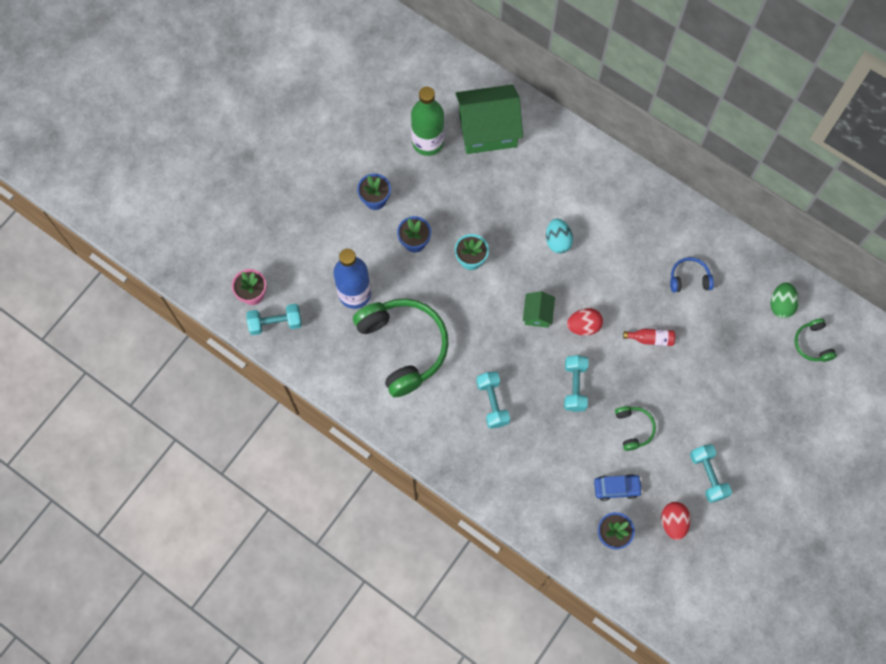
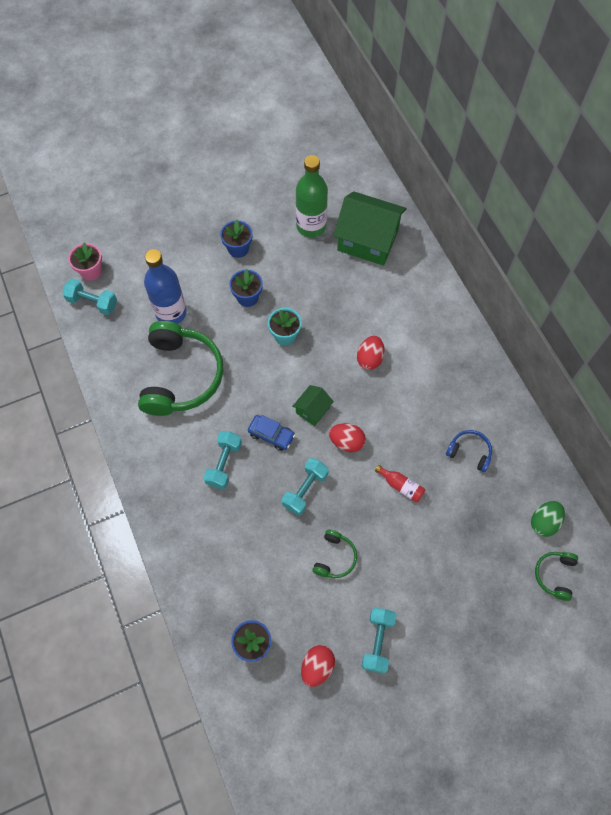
camera: 30 degrees right, 5 degrees down
turquoise egg [546,218,573,254] -> red egg [357,336,385,370]
blue car [594,474,643,501] -> blue car moved to [248,415,295,451]

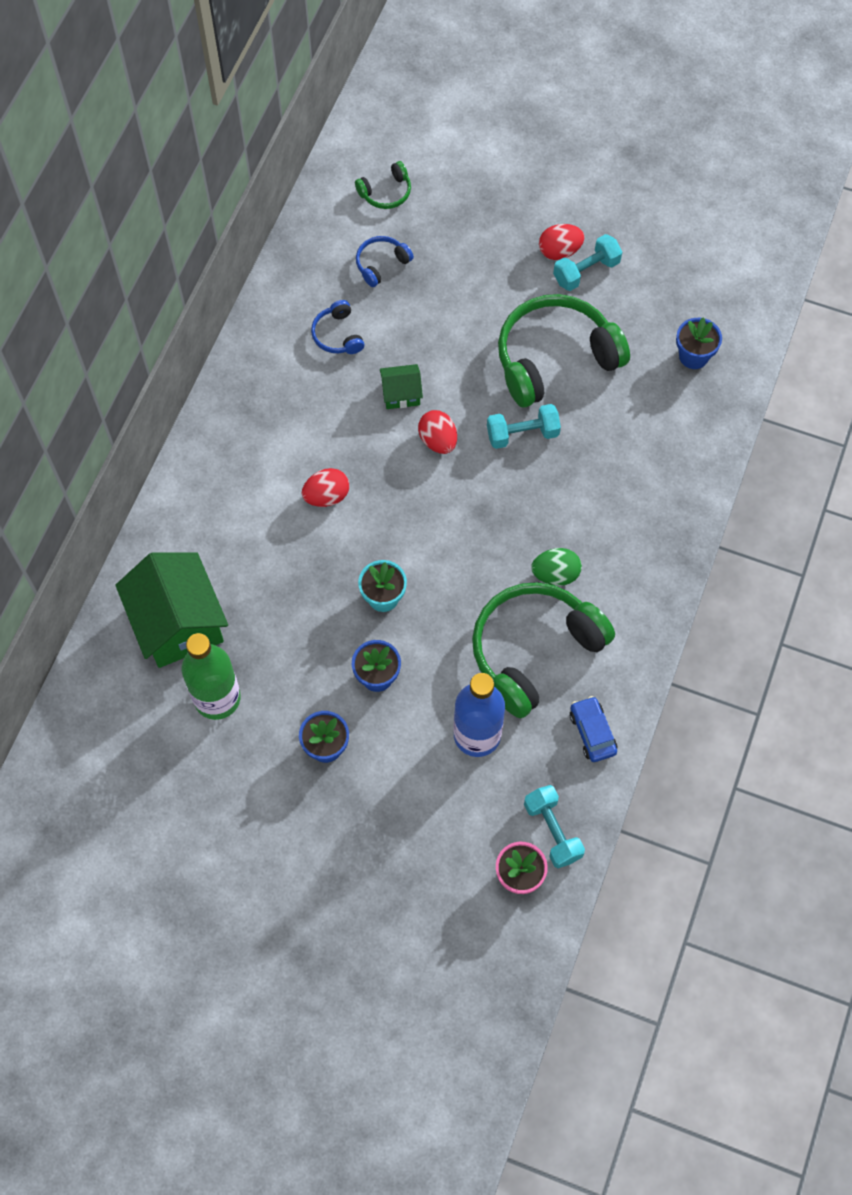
camera: 135 degrees left, 0 degrees up
turquoise dumbbell [203,431,242,489] -> none
blue car [248,415,295,451] -> blue car moved to [570,696,617,762]
green house [292,385,334,426] -> green house moved to [380,364,423,409]
red egg [301,645,335,687] -> red egg moved to [539,224,584,260]
green headphones [312,530,357,578] -> green headphones [498,294,630,407], size x2.22
red bottle [375,465,425,502] -> none
green egg [531,501,565,537] -> green egg moved to [531,548,582,586]
none -> blue headphones [356,236,414,287]

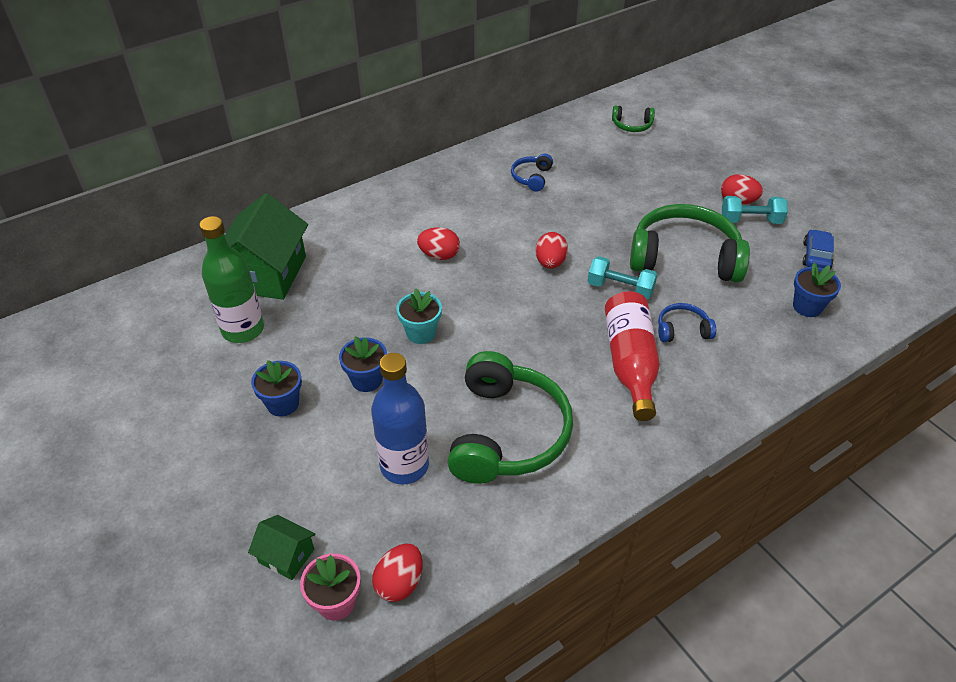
camera: 35 degrees right, 20 degrees down
blue headphones [356,236,414,287] -> blue headphones moved to [658,303,716,342]
green house [380,364,423,409] -> green house moved to [248,515,315,580]
green headphones [472,582,615,718] -> green headphones turned 105 degrees clockwise [447,351,573,484]
turquoise dumbbell [524,785,585,868] -> red egg [372,543,423,602]
green egg [531,548,582,586] -> none
blue car [570,696,617,762] -> blue car moved to [803,229,834,270]
none -> red bottle [605,291,660,421]

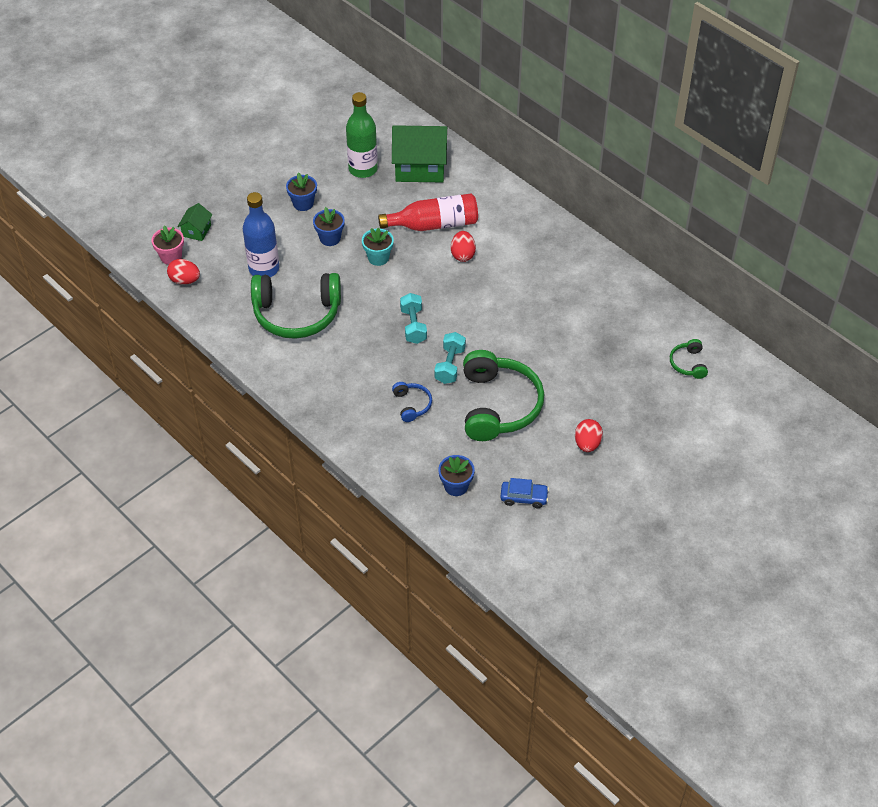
camera: 80 degrees right, 5 degrees up
blue headphones [511,154,553,192] -> none
red egg [535,232,568,269] -> none
red bottle [605,291,660,421] -> red bottle moved to [378,193,478,231]
turquoise dumbbell [722,196,788,224] -> turquoise dumbbell moved to [400,293,427,344]

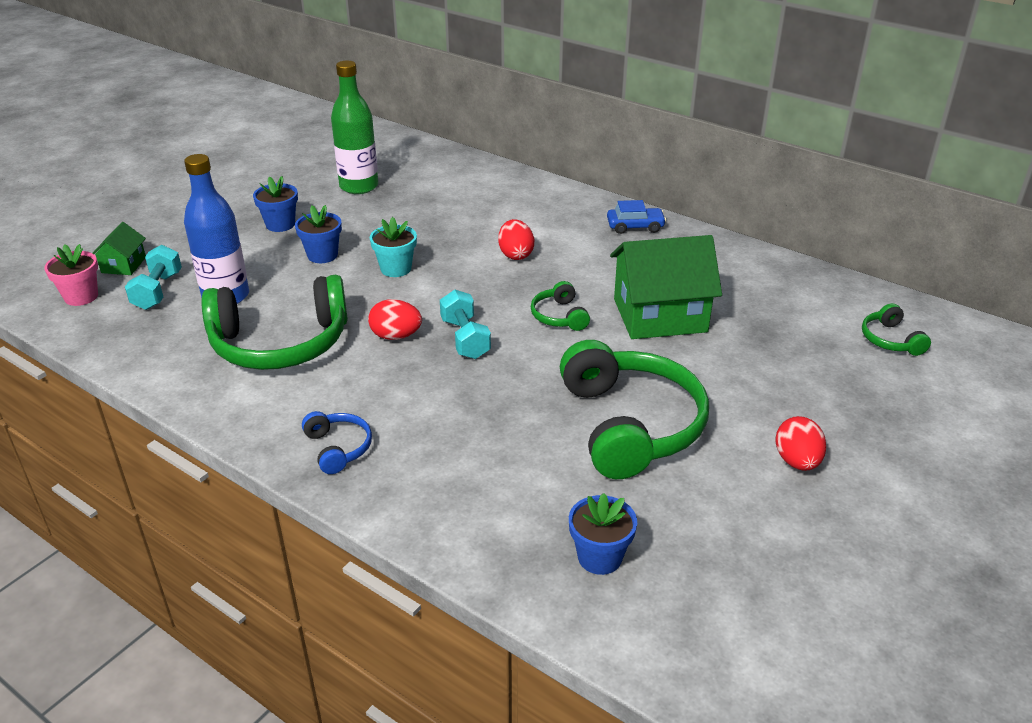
camera: 10 degrees left, 15 degrees down
red egg [167,259,200,285] -> red egg moved to [368,299,422,340]
red bottle [378,193,478,231] -> none
green house [392,125,448,182] -> green house moved to [610,235,722,339]
blue headphones [392,382,432,422] -> blue headphones moved to [302,411,372,474]
turquoise dumbbell [434,332,466,384] -> turquoise dumbbell moved to [125,245,182,310]
blue car [500,478,549,508] -> blue car moved to [607,200,666,234]
none -> green headphones [531,281,590,331]

